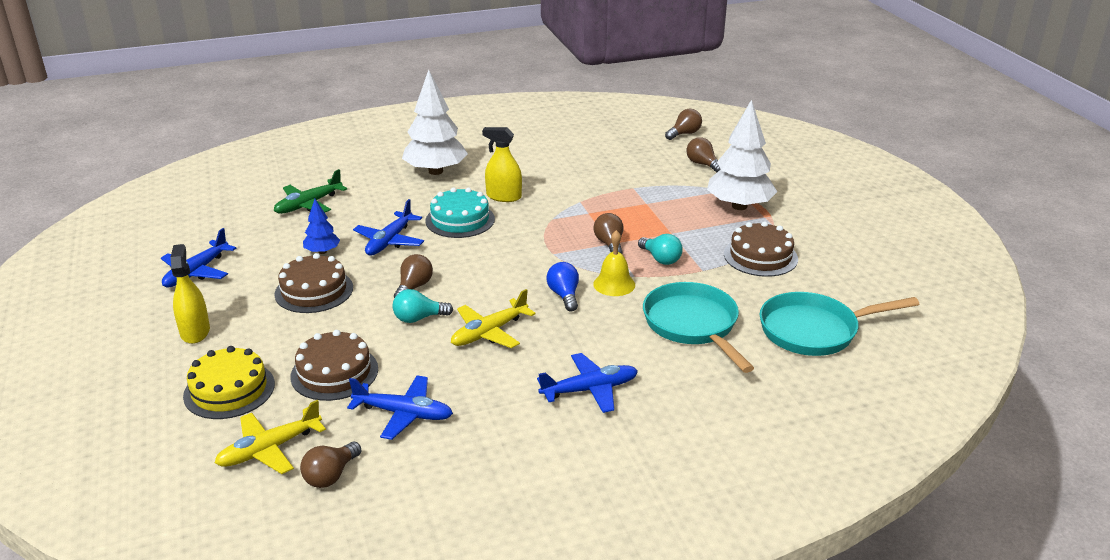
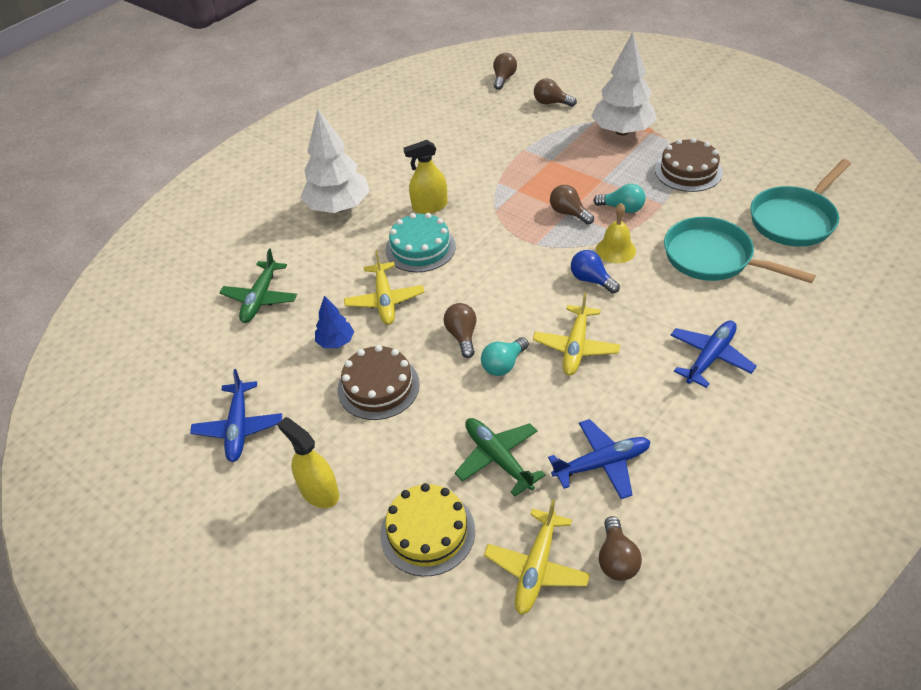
camera: 30 degrees left, 15 degrees up
brown cake [290,330,378,401] -> green plane [455,418,545,496]
blue plane [353,199,424,256] -> yellow plane [344,250,424,325]

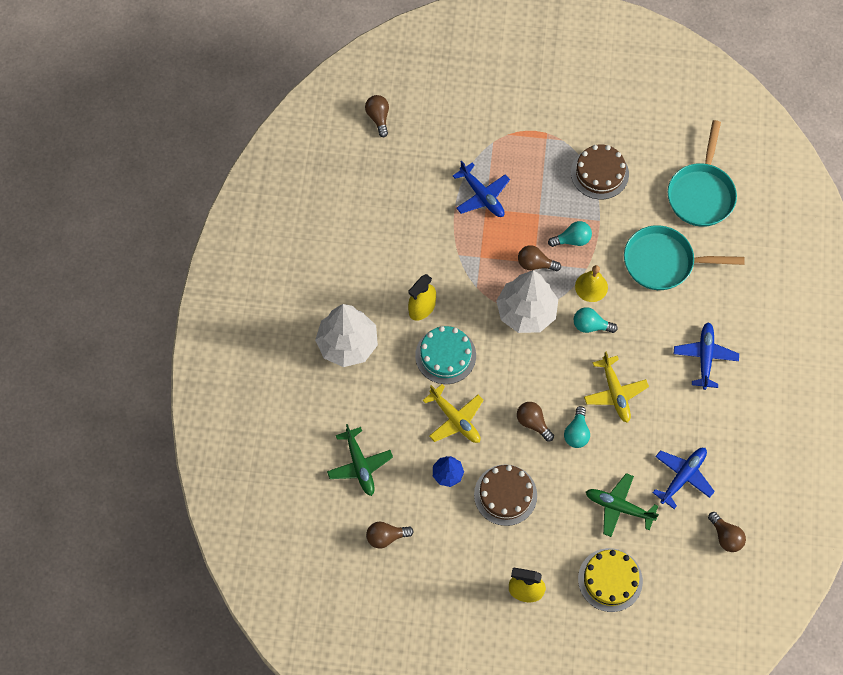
camera: 35 degrees left, 20 degrees up
blue plane [190,369,282,462] -> blue plane moved to [453,161,510,217]
yellow plane [484,499,590,615] -> none
brown light bulb [534,78,577,107] -> brown light bulb moved to [366,521,414,549]
blue light bulb [571,250,620,294] -> turquoise light bulb [574,307,618,333]
white tree [591,32,657,136] -> white tree moved to [496,270,558,333]

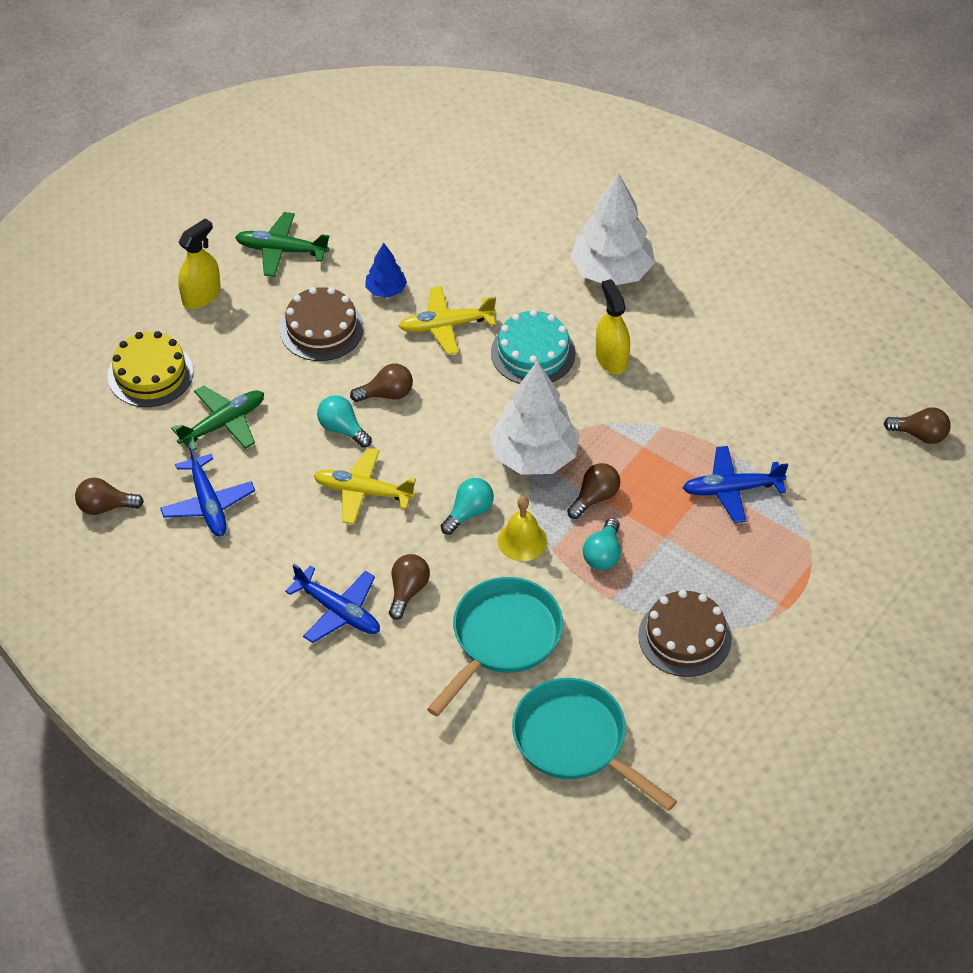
camera: 120 degrees right, 15 degrees down
green plane [327,424,393,496] -> green plane moved to [235,212,330,277]
brown light bulb [366,521,414,549] -> brown light bulb moved to [389,554,430,620]

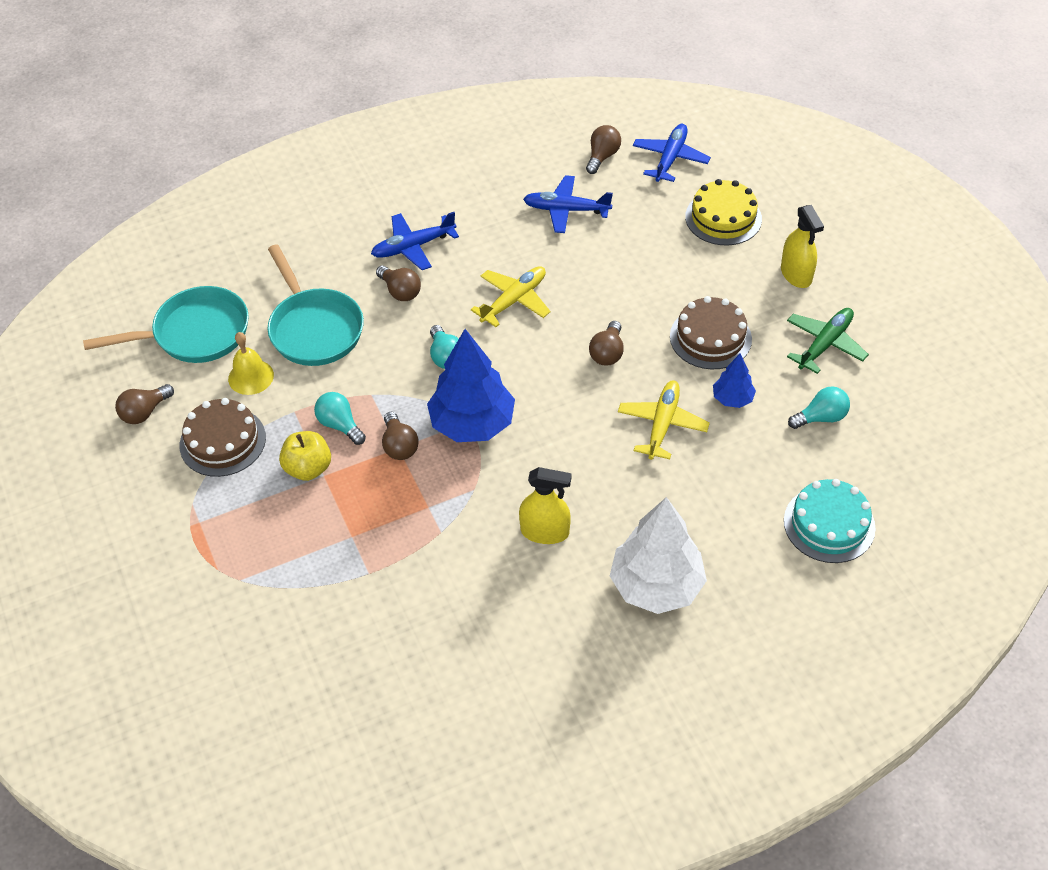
camera: 120 degrees right, 0 degrees up
green plane [171,386,264,450] -> none
turquoise light bulb [317,395,372,448] -> turquoise light bulb moved to [788,386,850,429]
white tree [490,361,580,475] -> blue tree [427,329,515,442]
turquoise cake [491,310,576,384] -> turquoise cake moved to [784,479,876,563]
yellow bell [498,496,547,561] -> yellow bell moved to [228,332,274,395]
blue plane [683,446,788,523] -> blue plane moved to [633,124,711,182]
brown light bulb [884,407,951,444] -> brown light bulb moved to [115,384,174,424]
none -> yellow apple [279,431,331,481]

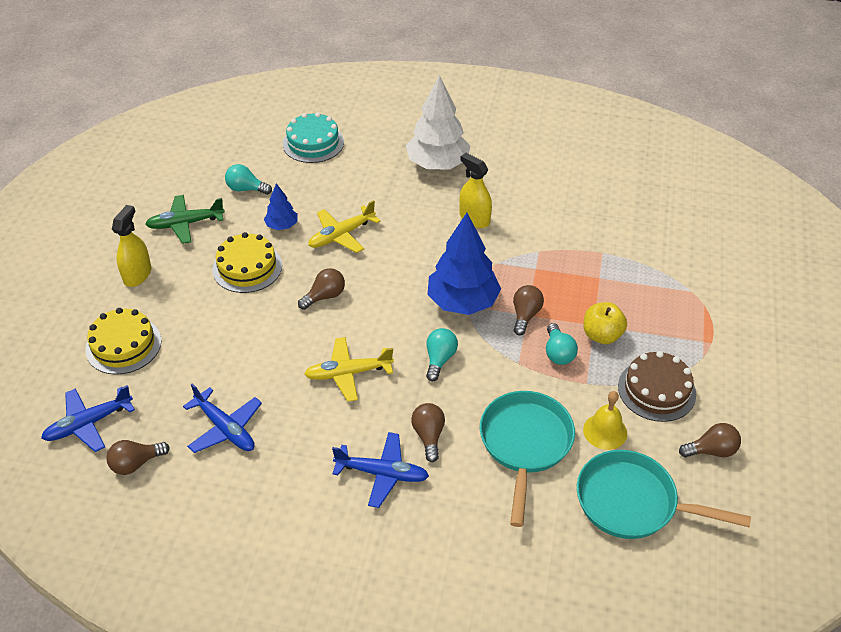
camera: 145 degrees left, 5 degrees down
brown cake [670,296,752,369] -> yellow cake [212,232,282,293]

